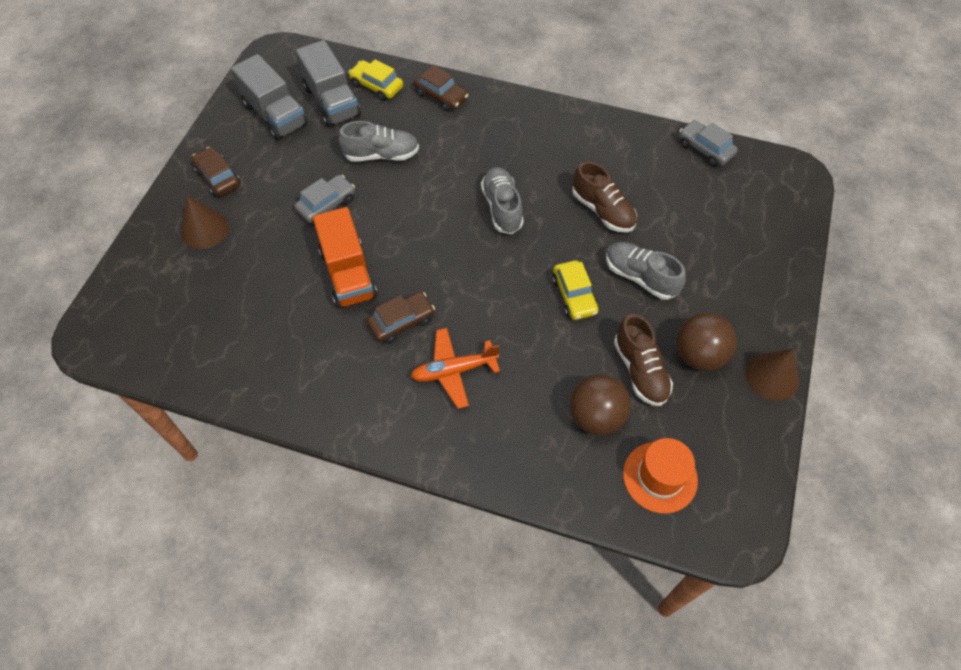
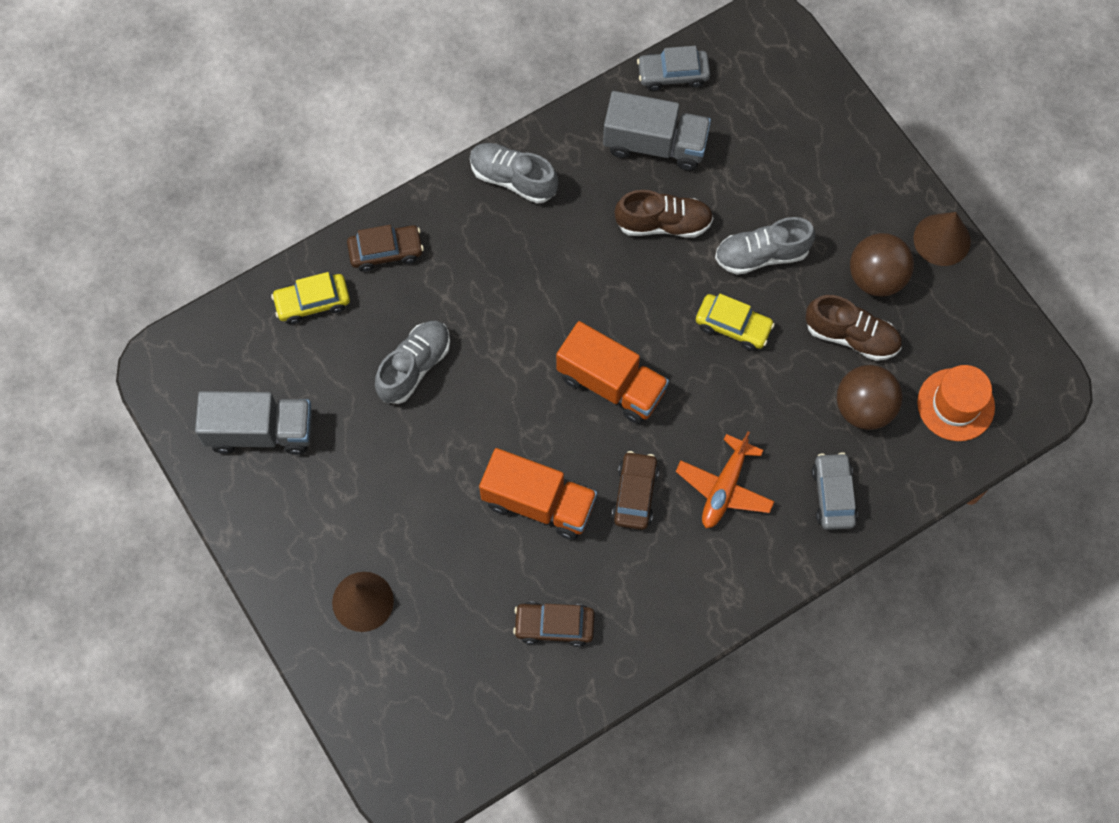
camera: 50 degrees left, 10 degrees up
brown car [191,147,241,197] -> brown car moved to [513,602,595,647]
grey car [294,175,355,223] -> grey car moved to [812,452,858,530]
grey truck [296,40,361,127] -> grey truck moved to [603,91,711,171]
grey shoe [481,167,524,234] -> grey shoe moved to [470,143,558,204]
none -> orange truck [556,321,669,424]

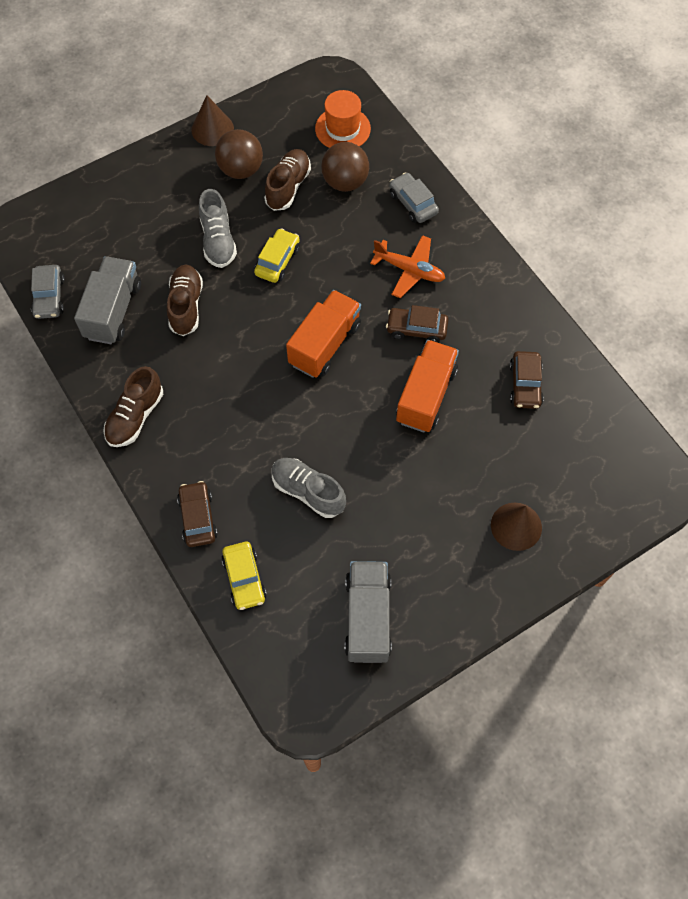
camera: 90 degrees left, 5 degrees down
grey shoe [470,143,558,204] -> brown shoe [103,366,163,447]
grey car [812,452,858,530] -> grey car turned 60 degrees clockwise [389,172,439,223]

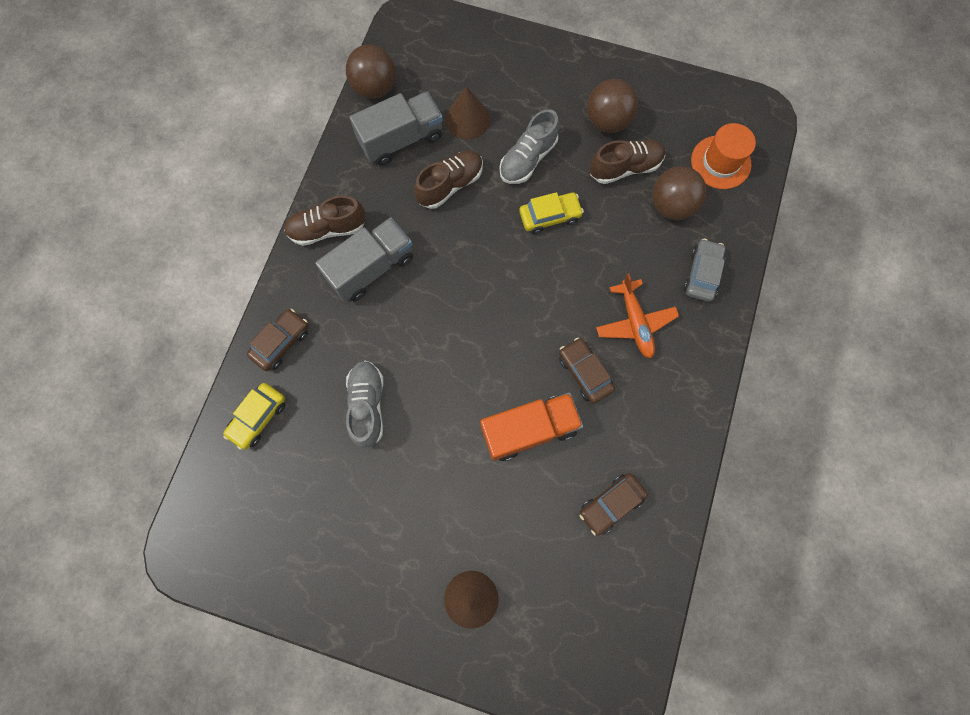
camera: 50 degrees right, 10 degrees up
grey car [31,265,65,319] -> brown ball [346,44,396,99]
brown cone [191,95,234,146] -> brown cone moved to [446,86,490,139]
orange truck [286,290,361,378] -> none
grey truck [345,561,392,663] -> grey truck moved to [315,218,413,302]

